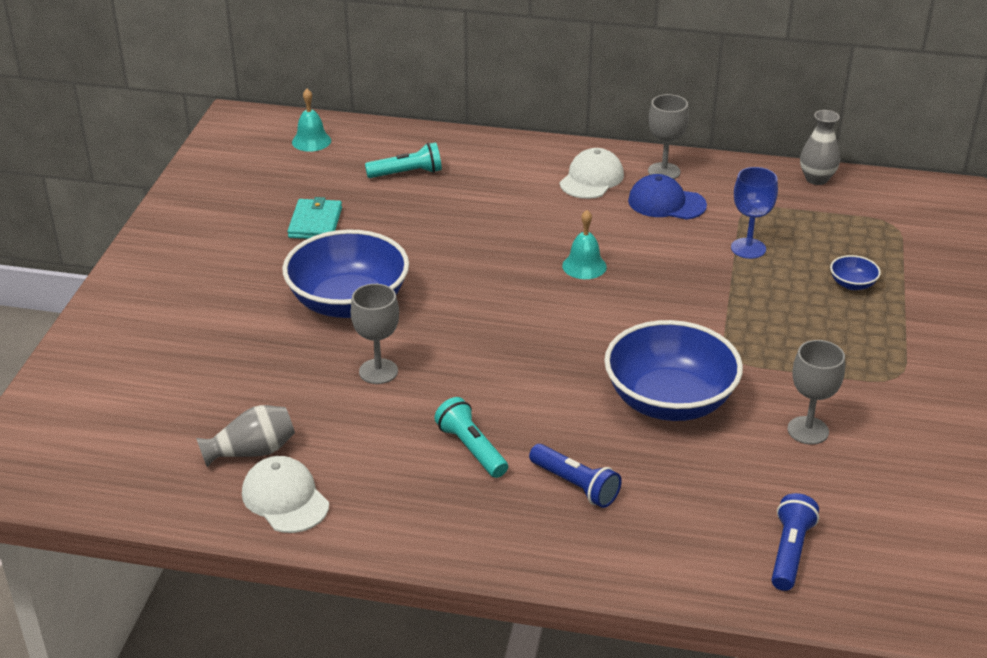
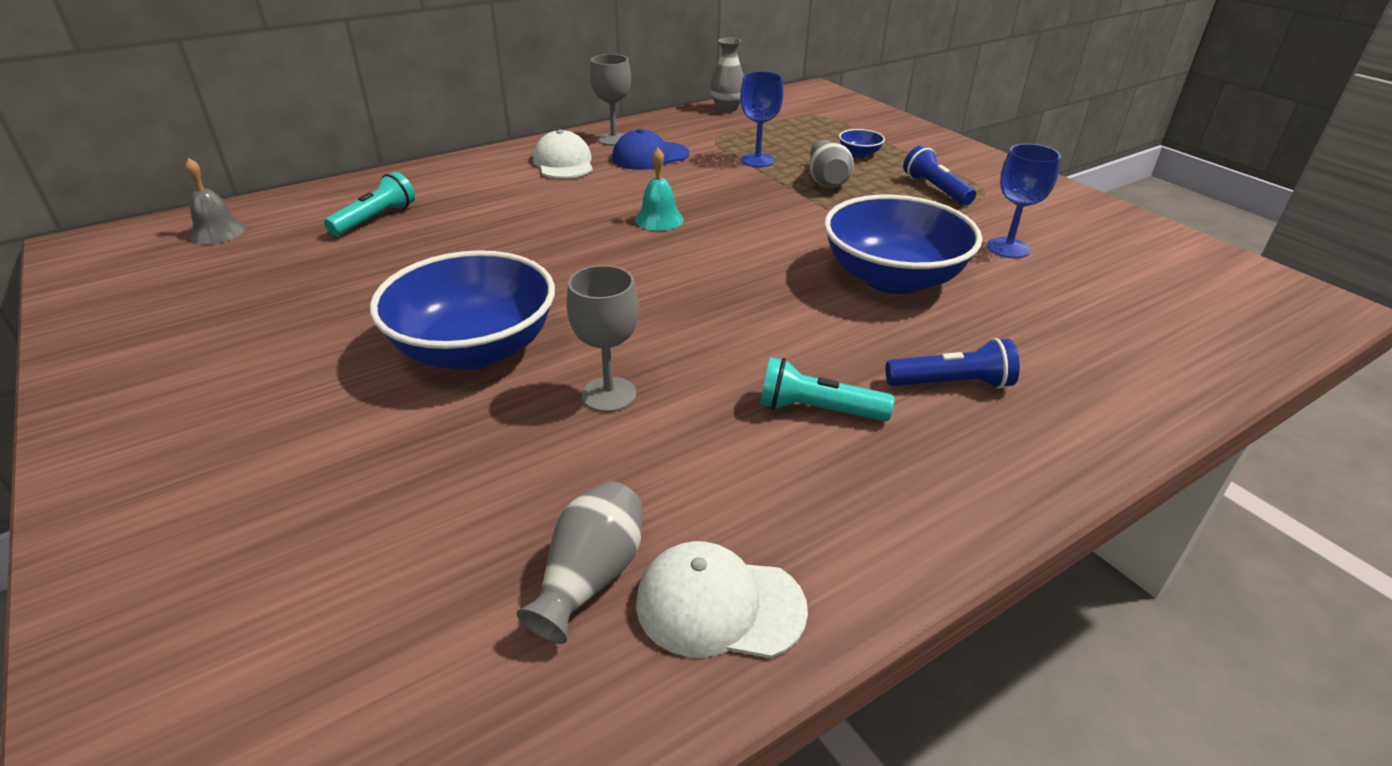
camera: 45 degrees left, 0 degrees up
turquoise wallet [288,197,342,239] -> none
turquoise bell [292,89,331,152] -> grey bell [185,158,246,244]
blue flashlight [771,493,819,591] -> blue flashlight moved to [903,145,976,205]
grey goblet [787,340,845,445] -> blue goblet [987,144,1061,258]
none -> grey vase [810,140,854,188]

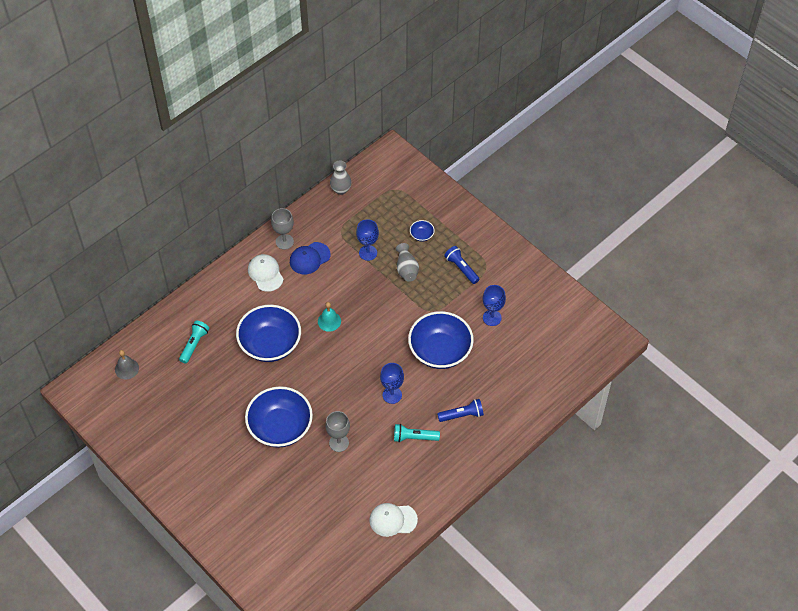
camera: 10 degrees left, 20 degrees up
grey vase [517,481,642,644] -> none
none -> blue bowl [236,305,301,362]
none -> blue goblet [380,363,404,404]

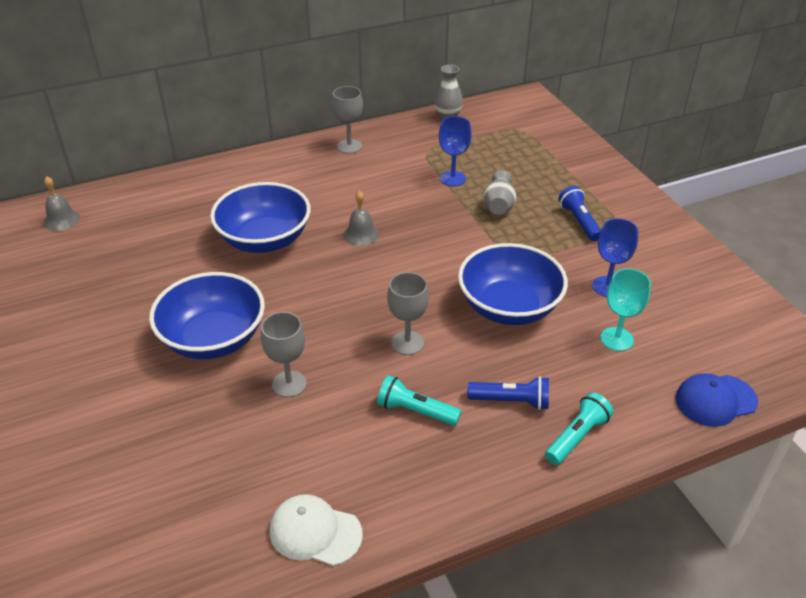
camera: 20 degrees right, 15 degrees down
turquoise flashlight [179,321,209,364] -> turquoise flashlight moved to [545,392,613,465]
white cap [248,254,284,292] -> none
blue cap [290,242,331,274] -> blue cap moved to [675,373,758,427]
turquoise bell [318,302,341,332] -> grey bell [344,191,379,246]
blue goblet [380,363,404,404] -> grey goblet [387,272,429,355]
blue bowl [410,220,435,242] -> none
none -> turquoise goblet [601,268,651,351]

